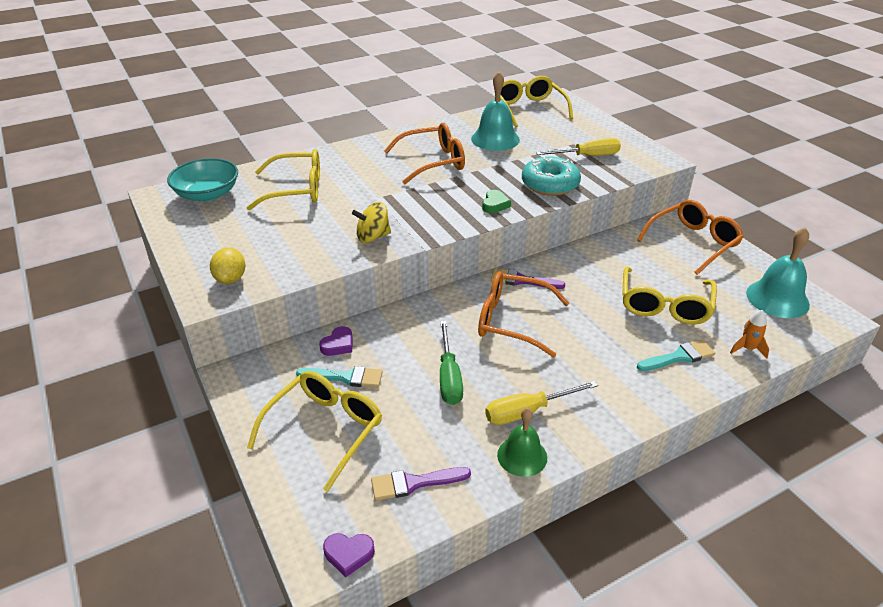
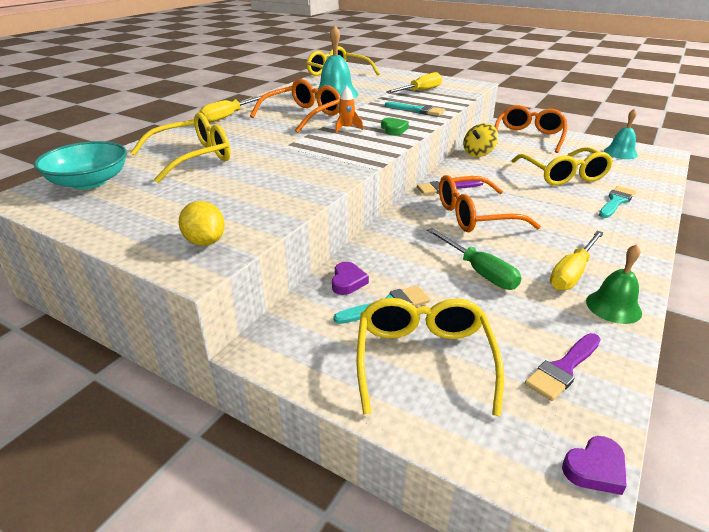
camera: 30 degrees left, 5 degrees down
yellow spinning top [352,202,391,243] -> yellow spinning top moved to [463,123,498,157]
turquoise donut [522,156,581,196] -> turquoise brush [385,102,445,116]
orange rocket [730,310,769,358] -> orange rocket moved to [335,86,363,133]
turquoise bell [746,227,810,318] -> turquoise bell [604,108,638,159], size x0.66
none -> yellow screwdriver [199,95,263,123]

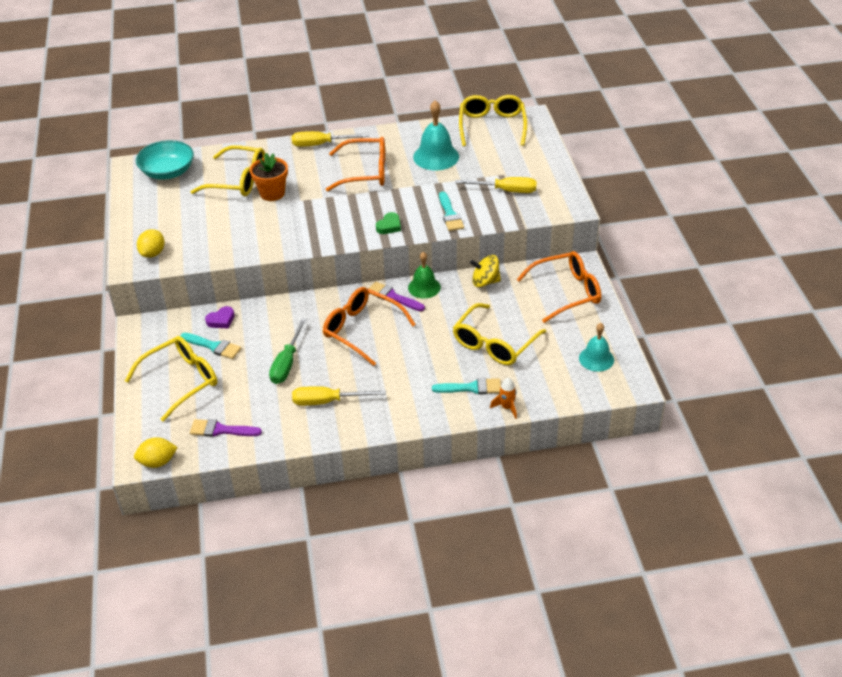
camera: 50 degrees right, 10 degrees up
orange rocket [335,86,363,133] -> orange rocket moved to [490,378,517,419]
purple heart [562,436,627,495] -> yellow lemon [134,437,178,468]
green bell [586,244,642,324] -> green bell moved to [408,252,441,298]
none -> orange flower pot [250,153,288,201]

